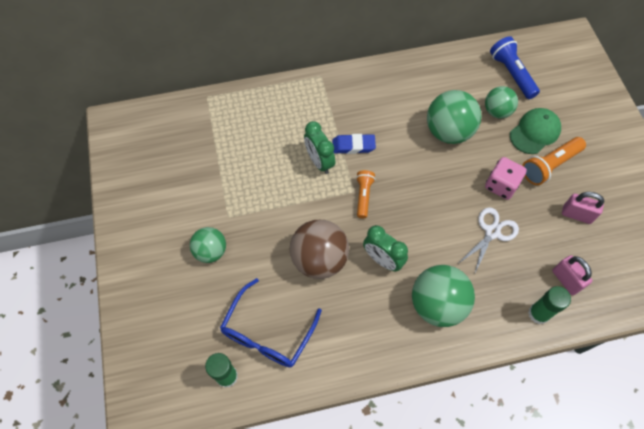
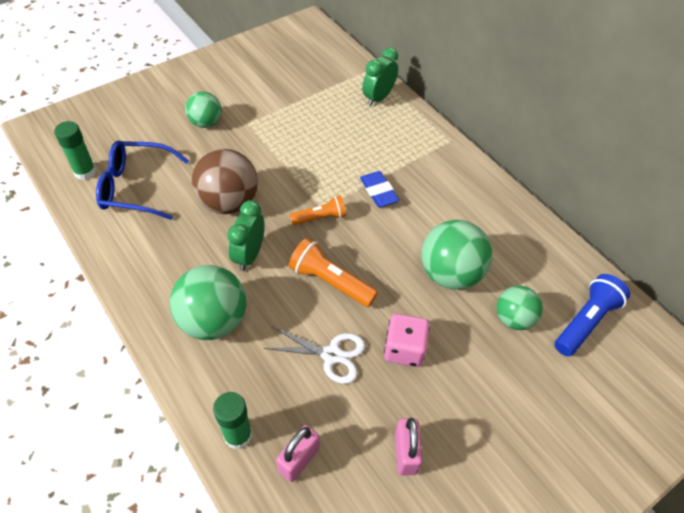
camera: 65 degrees right, 10 degrees down
green clock [304,121,335,174] -> green clock moved to [362,47,398,106]
green cap [510,108,561,154] -> none
orange flashlight [522,137,586,185] -> orange flashlight moved to [289,238,378,307]

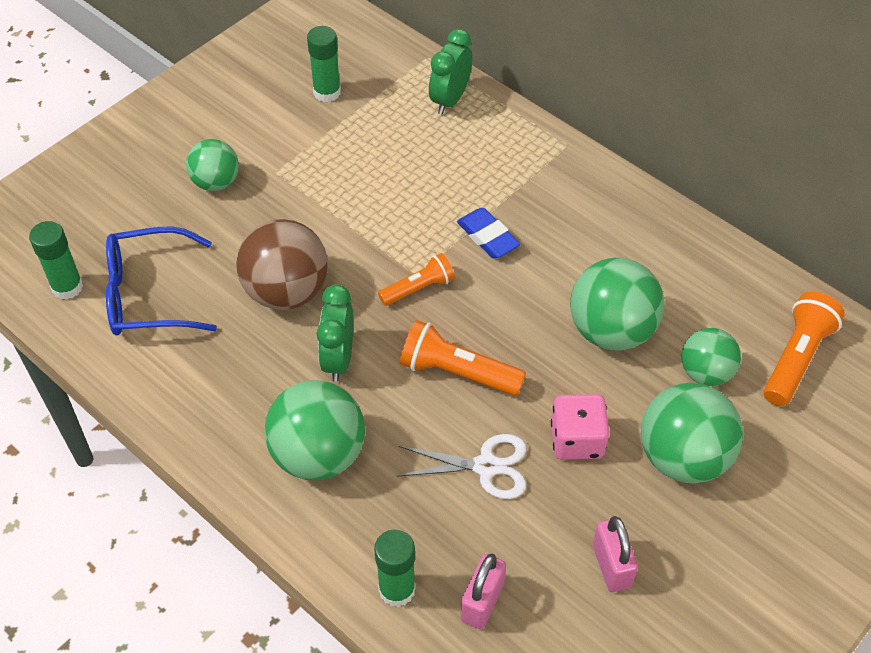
camera: 10 degrees left, 0 degrees up
blue flashlight [555,274,630,357] -> orange flashlight [764,291,845,406]
none -> green glue stick [307,26,341,102]
none -> green ball [641,383,743,483]

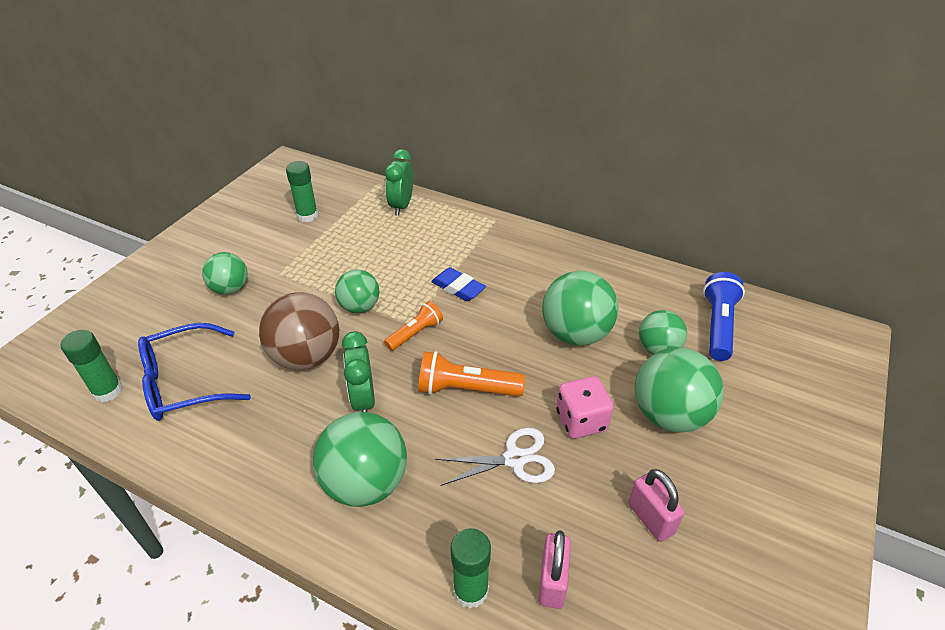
camera: 15 degrees left, 10 degrees down
orange flashlight [764,291,845,406] -> blue flashlight [703,272,745,361]
none -> green ball [335,270,379,313]

